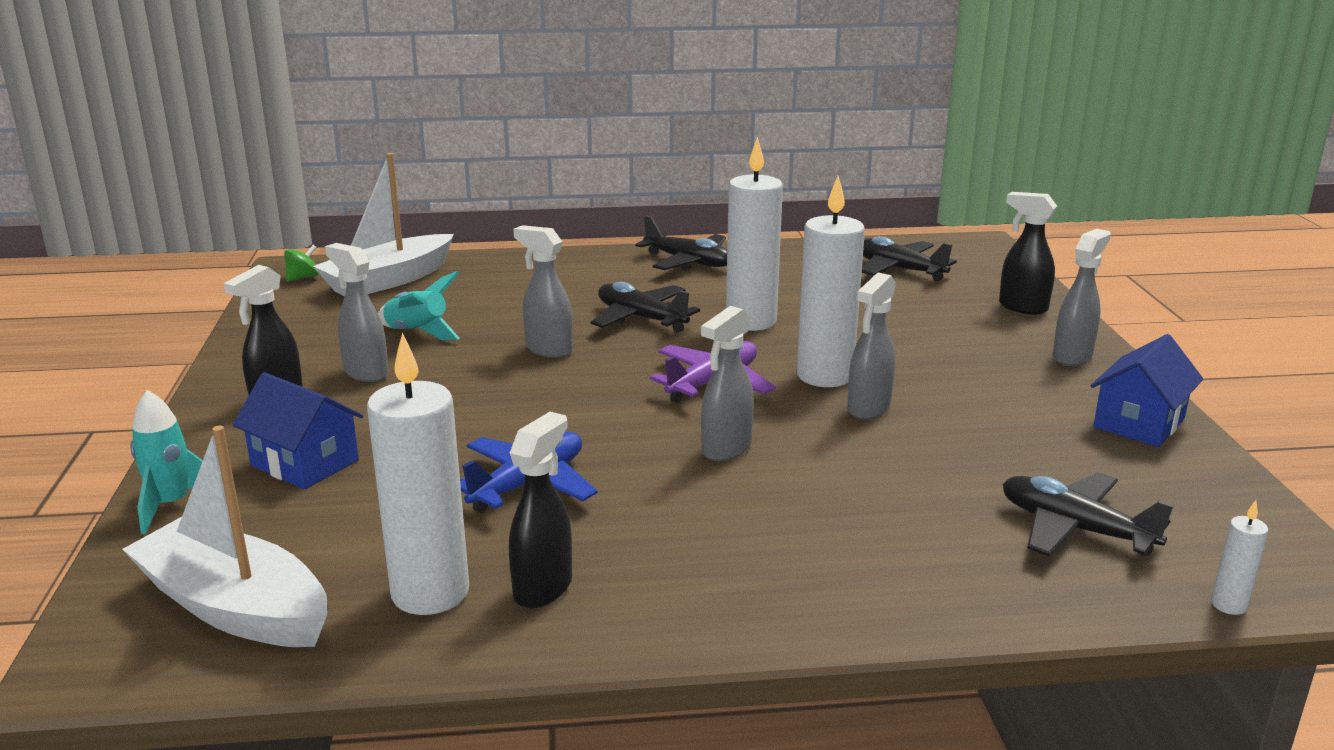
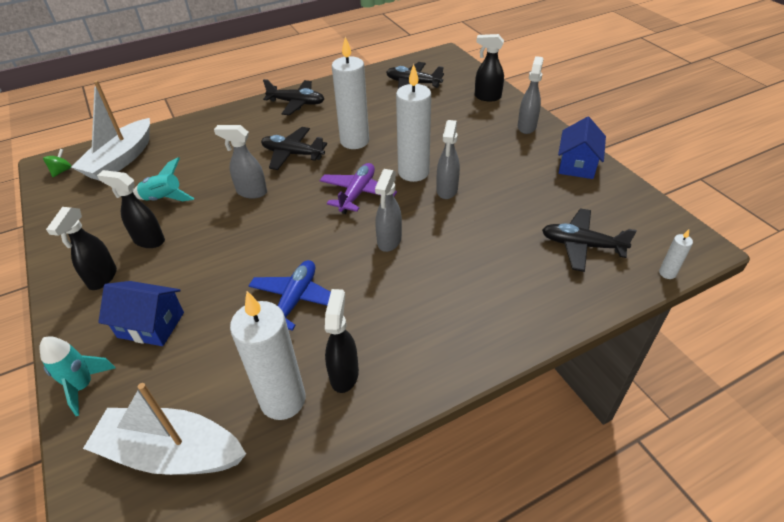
camera: 20 degrees left, 20 degrees up
grey spray bottle [325,243,389,382] -> black spray bottle [97,170,165,248]

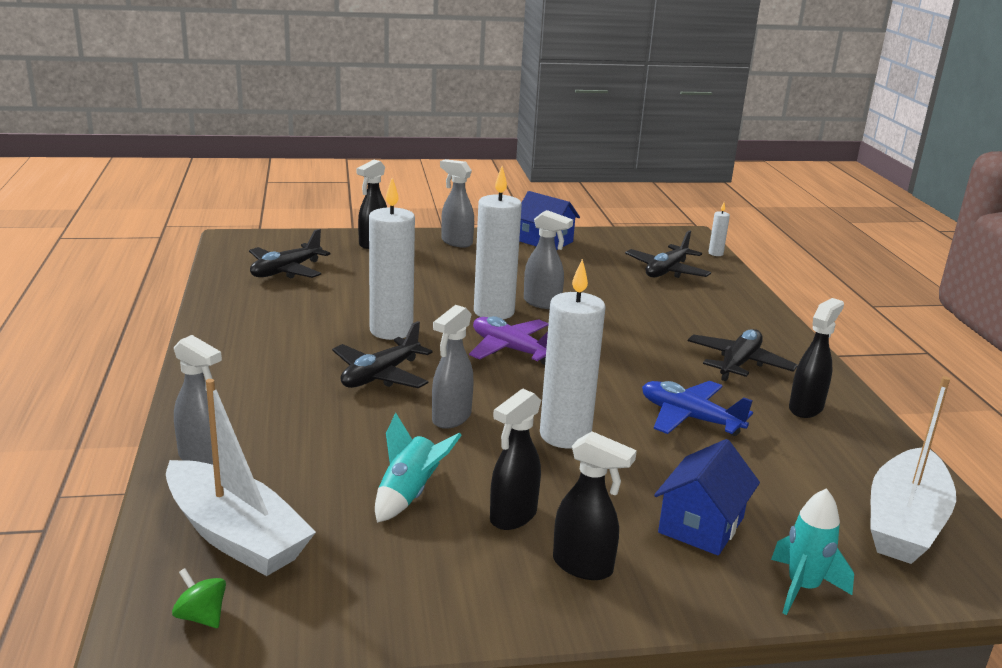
camera: 75 degrees left, 20 degrees down
white candle [230,291,306,420] -> white candle moved to [540,259,606,448]
black plane [263,79,324,115] -> black plane moved to [688,329,798,381]
black spray bottle [325,289,359,393] -> black spray bottle turned 105 degrees clockwise [789,298,844,418]
grey spray bottle [375,169,402,252] -> grey spray bottle moved to [174,335,222,465]

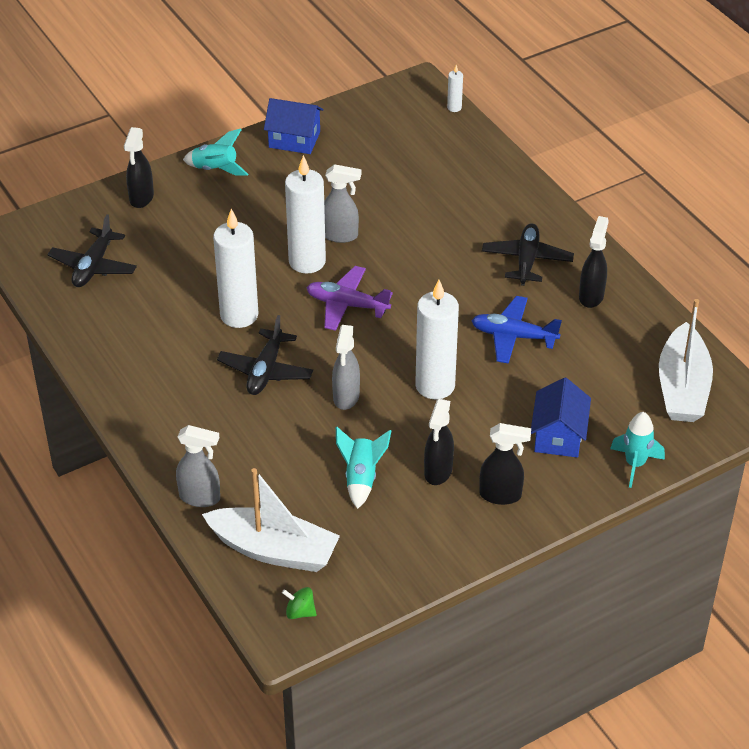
camera: 20 degrees left, 20 degrees up
grey spray bottle [440,159,474,247] -> turquoise rocket [183,128,248,176]
black plane [625,230,711,278] -> none

